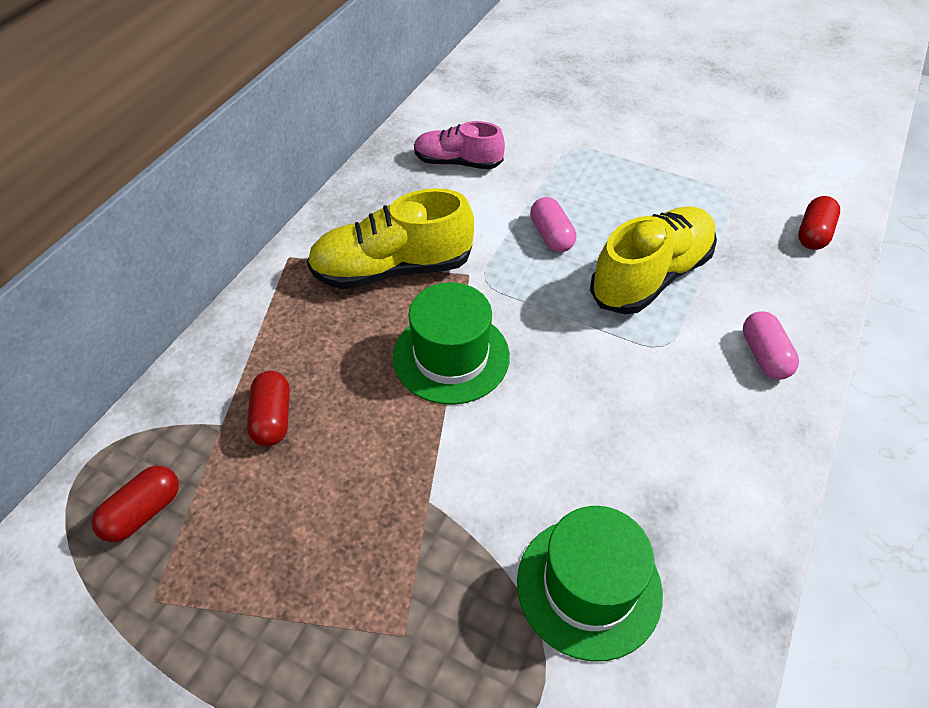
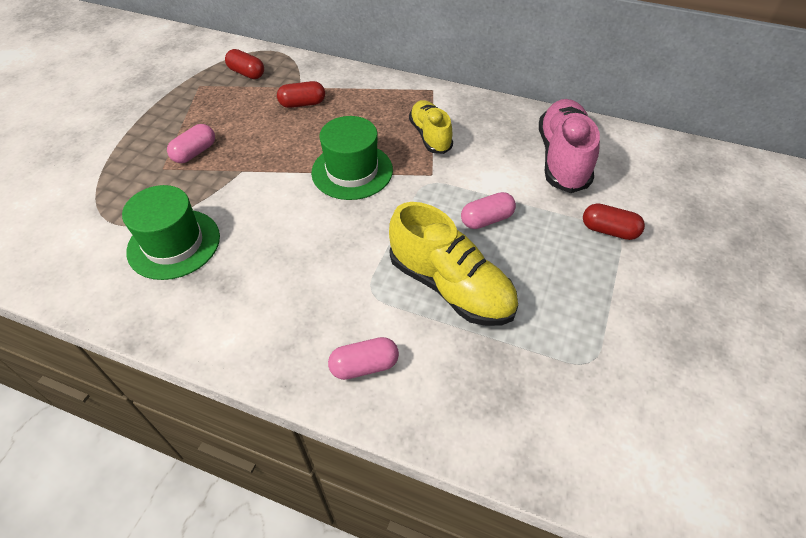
camera: 85 degrees right, 0 degrees up
yellow shoe [307,188,474,289] -> yellow shoe [409,100,453,154], size x0.64
pink shoe [414,121,505,169] -> pink shoe [539,99,600,193], size x1.57
red capsule [798,196,840,250] -> red capsule moved to [583,203,645,240]
none -> pink capsule [167,124,215,163]

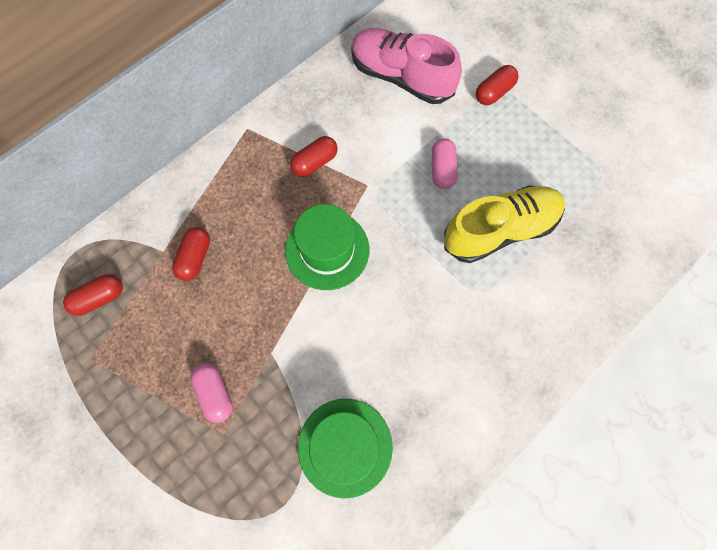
camera: 65 degrees left, 20 degrees up
pink capsule [328,337,399,380] -> none
yellow shoe [409,100,453,154] -> red capsule [290,136,338,177]

